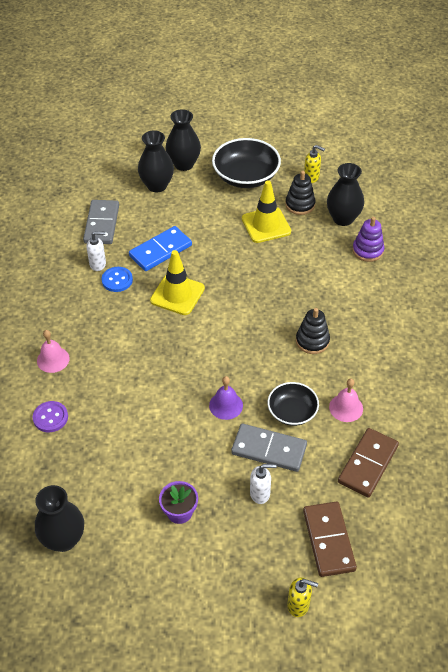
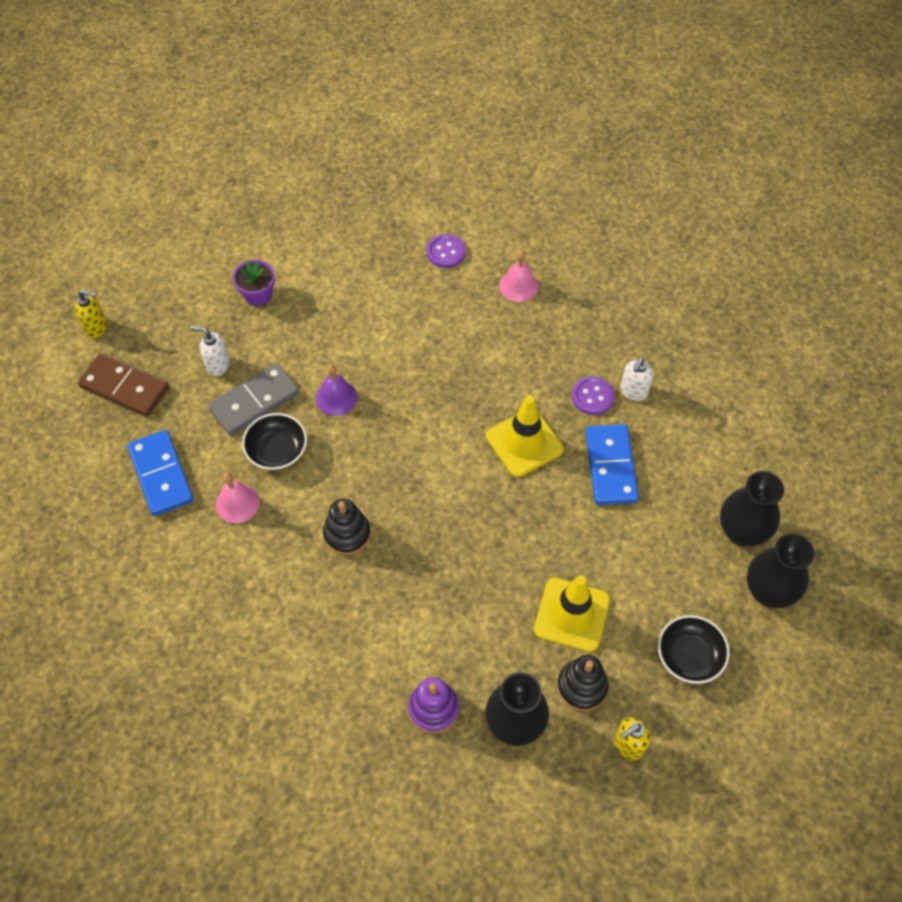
camera: 125 degrees right, 10 degrees up
black vase [35,485,84,552] -> none
grey domino [83,200,119,244] -> none
blue button [102,267,133,292] -> purple button [572,376,615,415]
black bowl [212,138,281,188] -> black bowl [658,615,730,684], size x0.61
white soap dispenser [250,464,277,504] -> white soap dispenser turned 75 degrees clockwise [191,326,230,376]
yellow soap dispenser [287,577,318,617] -> yellow soap dispenser turned 135 degrees counterclockwise [75,290,107,338]
brown domino [338,428,399,497] -> blue domino [127,430,194,516]

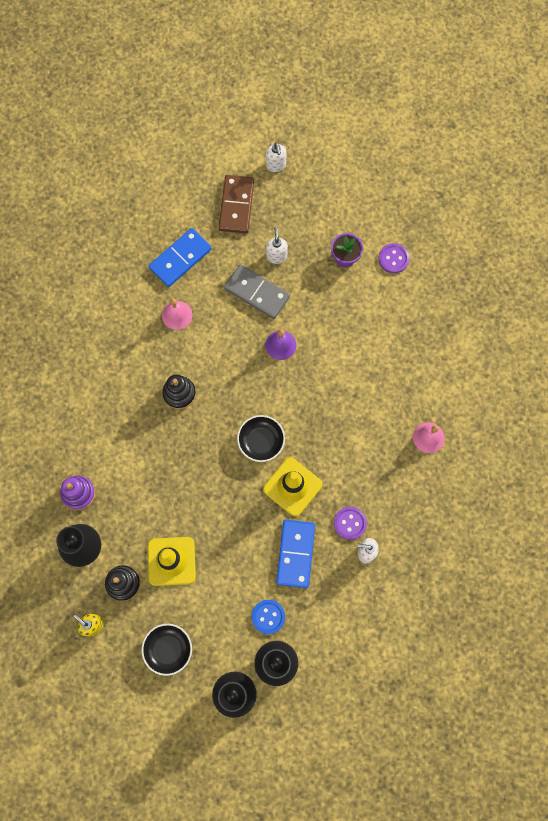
camera: 70 degrees right, 15 degrees up
yellow soap dispenser [75,290,107,338] -> white soap dispenser [266,143,286,172]
black bowl [242,413,307,470] -> black bowl moved to [237,415,285,462]
purple button [426,234,466,268] -> purple button moved to [378,243,410,273]
blue domino [585,424,639,505] -> blue domino turned 60 degrees counterclockwise [276,520,315,588]
none -> blue button [252,600,285,634]

